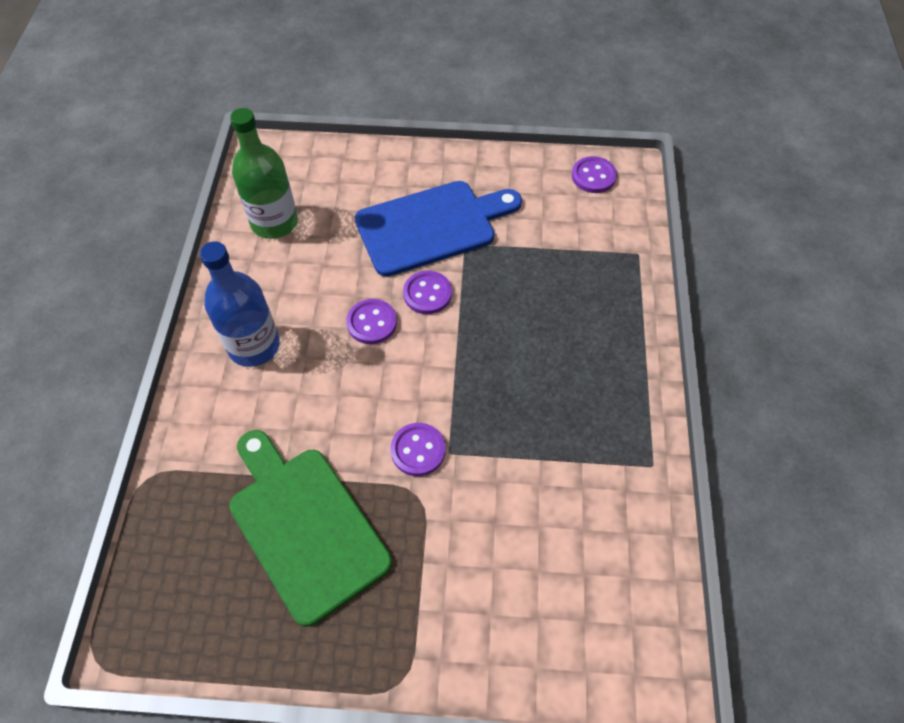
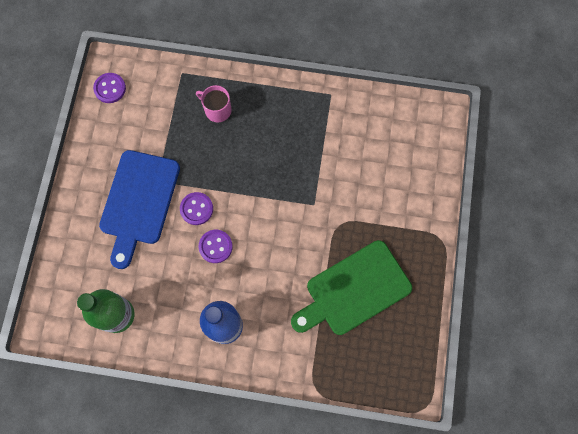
camera: 85 degrees left, 15 degrees up
blue cutting board [355,181,522,277] -> blue cutting board turned 150 degrees counterclockwise [99,150,180,269]
purple button [390,423,445,476] -> none
none -> pink mug [196,85,231,122]

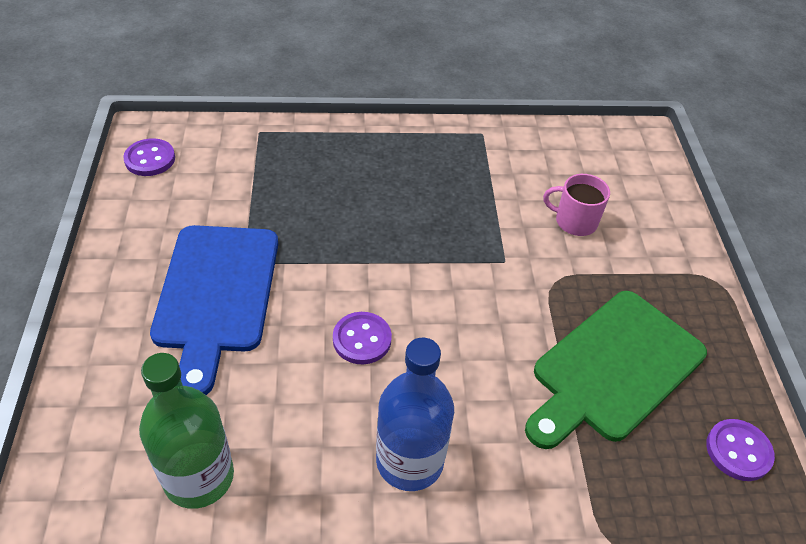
camera: 15 degrees left, 25 degrees down
purple button [180,192,213,225] -> purple button moved to [706,419,775,481]
pink mug [196,85,231,122] -> pink mug moved to [543,174,610,236]

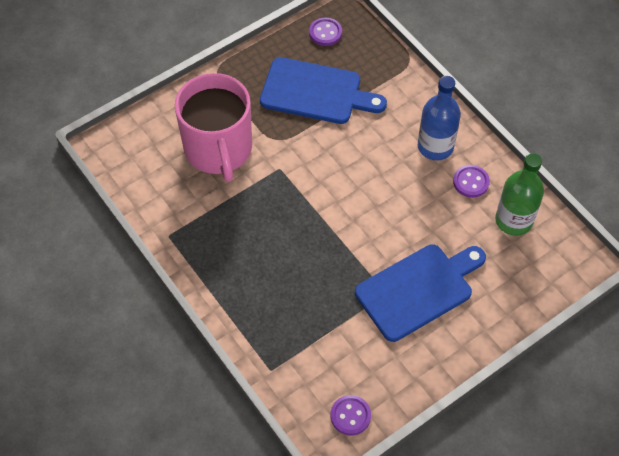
camera: 120 degrees left, 10 degrees up
purple button [333,312,392,364] -> purple button moved to [453,165,490,198]
green cutting board [525,291,707,449] -> blue cutting board [260,57,387,124]
pink mug [543,174,610,236] -> pink mug [175,73,252,182], size x2.33

